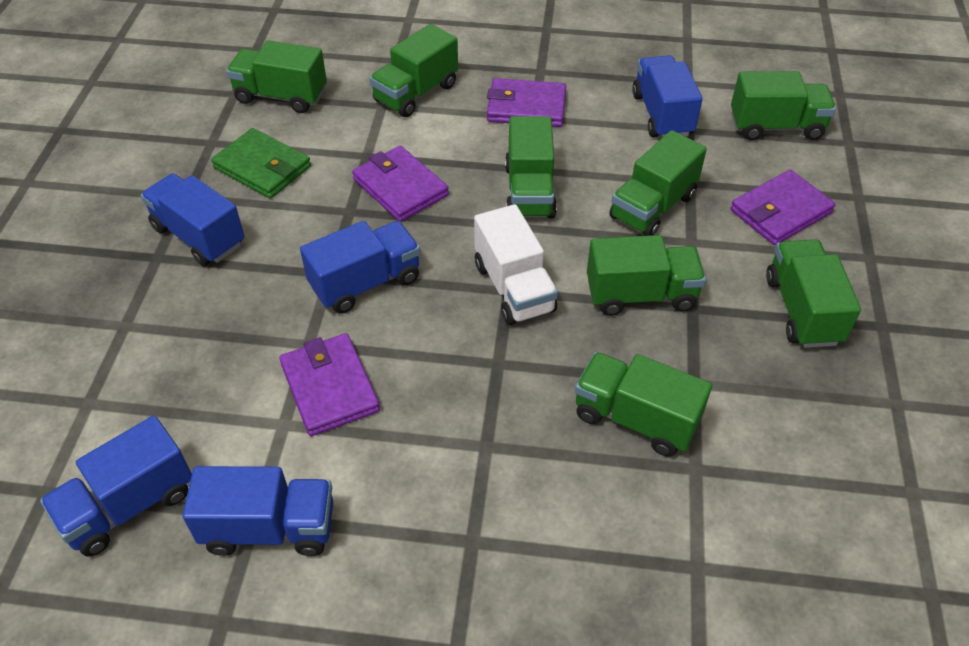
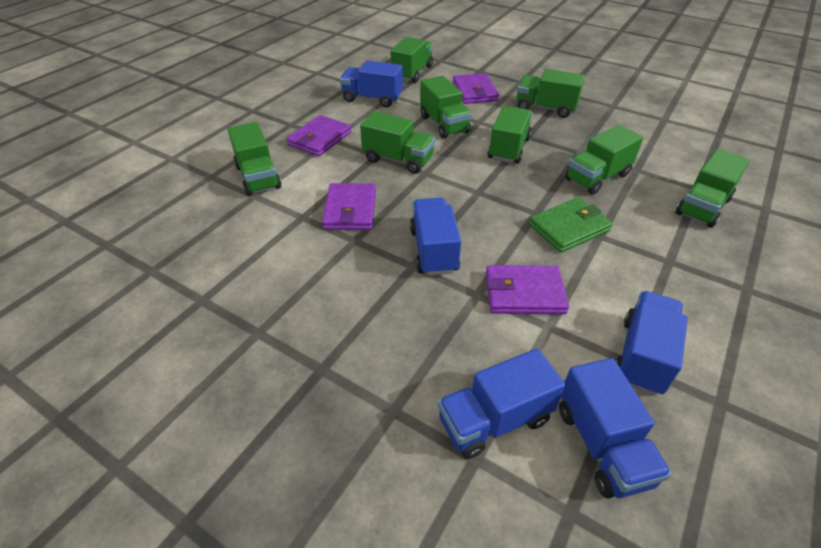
camera: 65 degrees left, 5 degrees down
blue truck [141,174,245,266] -> blue truck moved to [438,349,566,459]
green wallet [211,128,311,199] -> green wallet moved to [529,197,613,253]
green truck [226,41,327,113] -> green truck moved to [676,149,750,228]
purple wallet [352,146,449,222] -> purple wallet turned 75 degrees counterclockwise [322,183,376,230]
white truck [474,204,558,325] -> none

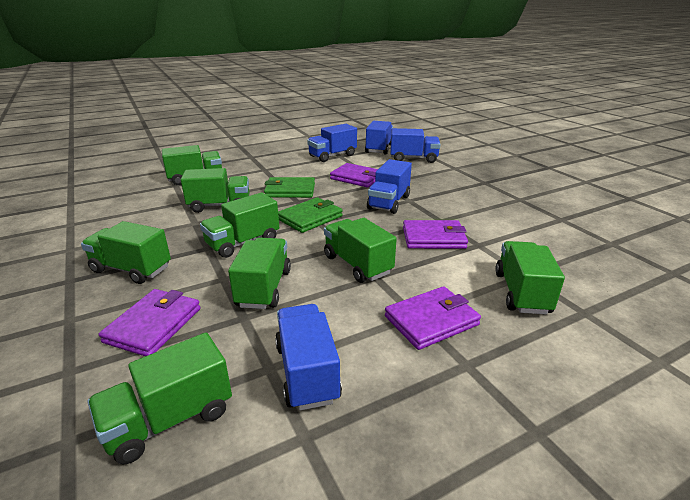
camera: 150 degrees left, 15 degrees down
purple wallet [322,183,376,230] -> purple wallet turned 60 degrees clockwise [403,220,468,249]
blue truck [340,60,403,108] -> blue truck turned 150 degrees counterclockwise [275,304,342,411]
green truck [516,69,585,118] -> green truck turned 150 degrees clockwise [81,221,171,284]
none -> green wallet [278,197,343,233]

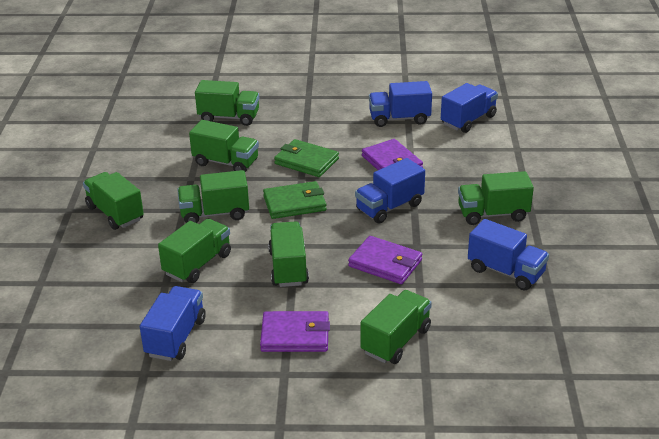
camera: 30 degrees right, 5 degrees up
green truck [87,332,232,465] -> green truck moved to [458,171,534,225]
purple wallet [99,289,200,356] -> none
blue truck [390,128,441,163] -> blue truck moved to [468,219,549,290]

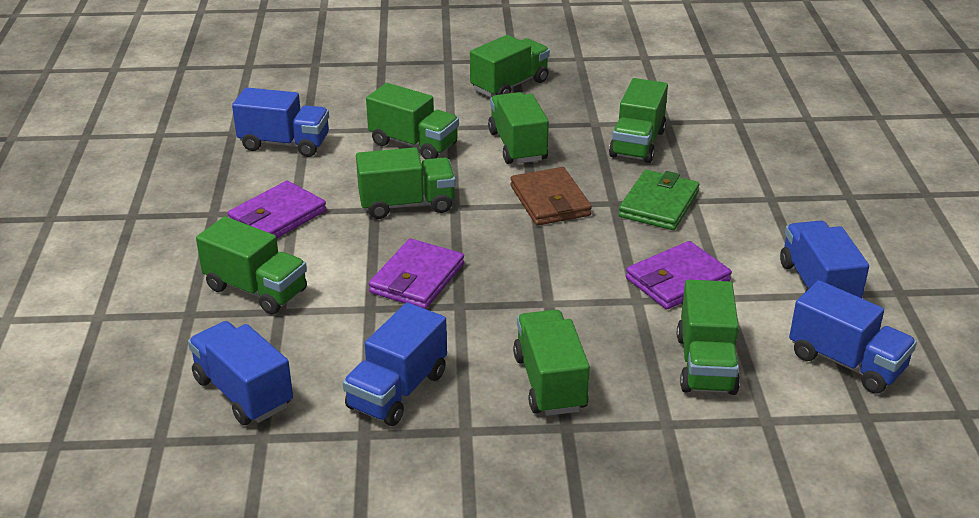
camera: 85 degrees right, 0 degrees up
green truck [195,80,259,126] -> green truck moved to [677,280,740,395]
purple wallet [260,311,330,352] -> purple wallet turned 45 degrees clockwise [227,181,326,238]
green wallet [263,181,327,219] -> brown wallet [511,167,592,226]
blue truck [355,158,425,224] -> blue truck moved to [188,321,293,425]

